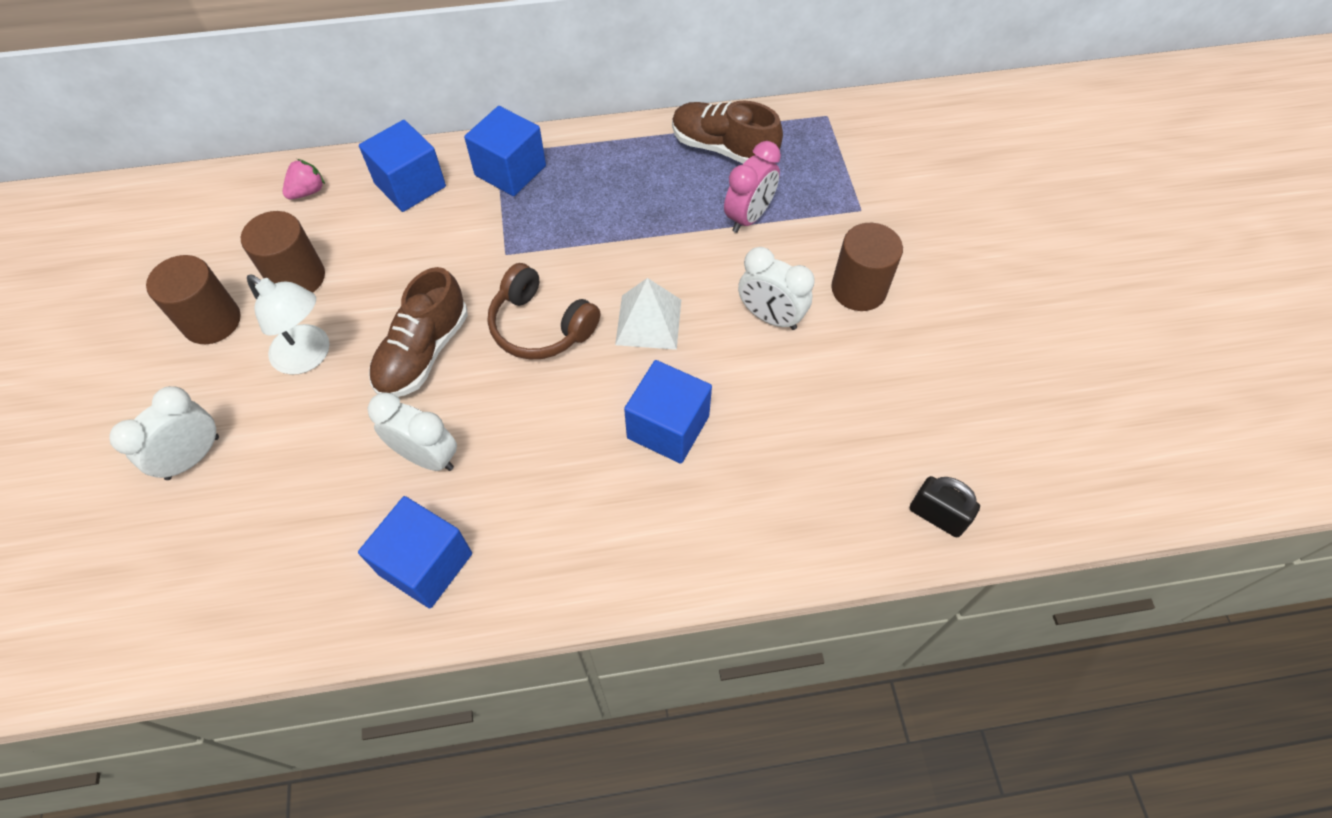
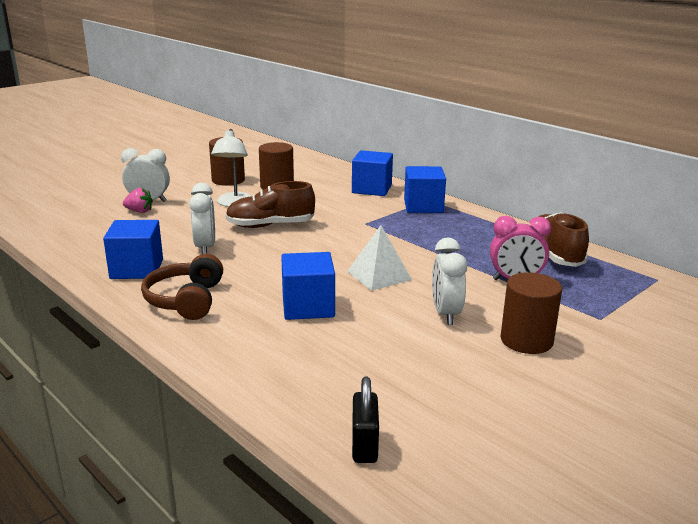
camera: 55 degrees right, 35 degrees down
pink strawberry [283,159,325,199] -> pink strawberry moved to [123,188,153,213]
brown headphones [488,263,600,359] -> brown headphones moved to [141,254,223,320]

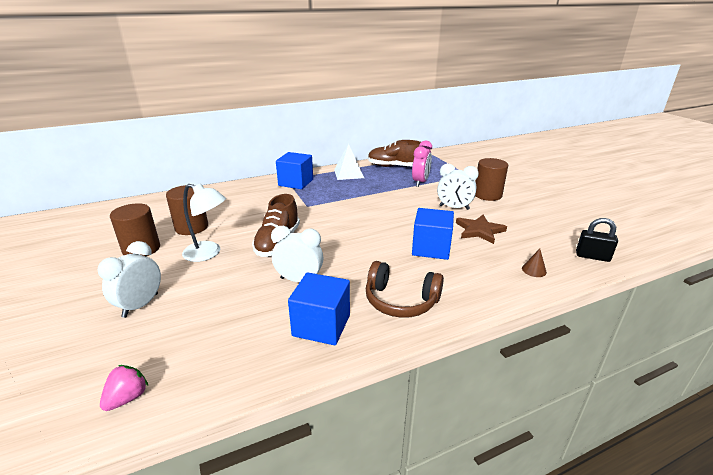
camera: 70 degrees left, 5 degrees up
pink strawberry [123,188,153,213] -> pink strawberry moved to [100,365,148,411]
white pyramid [347,225,412,291] -> white pyramid moved to [334,144,364,180]
blue cube [352,150,393,196] -> none
none -> brown star [456,215,507,244]
none -> brown cone [522,249,547,277]

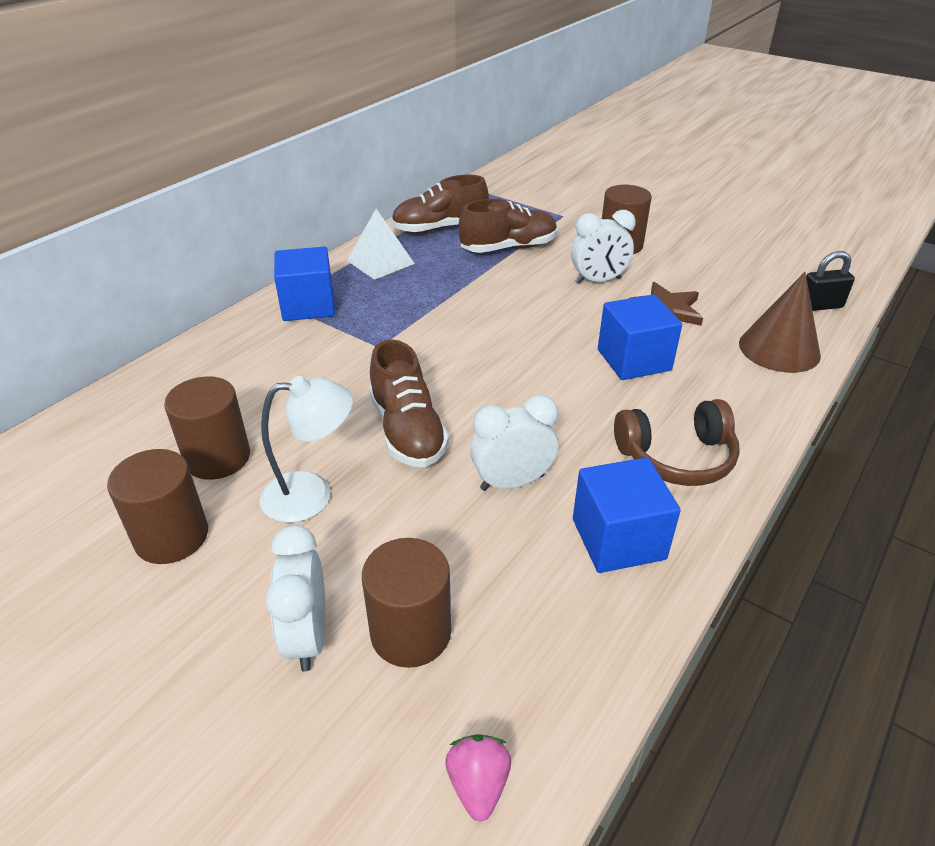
camera: 30 degrees left, 10 degrees up
pink clock [412,140,432,187] -> brown shoe [459,199,557,253]
brown cone [522,249,547,277] -> brown cone [739,272,821,373], size x2.34
none -> brown cylinder [362,538,451,668]

